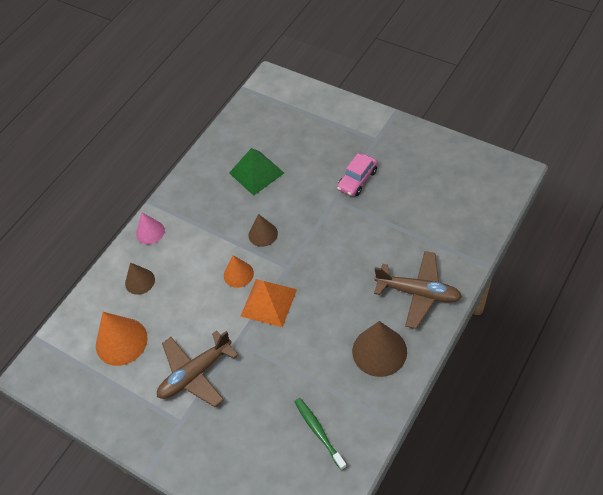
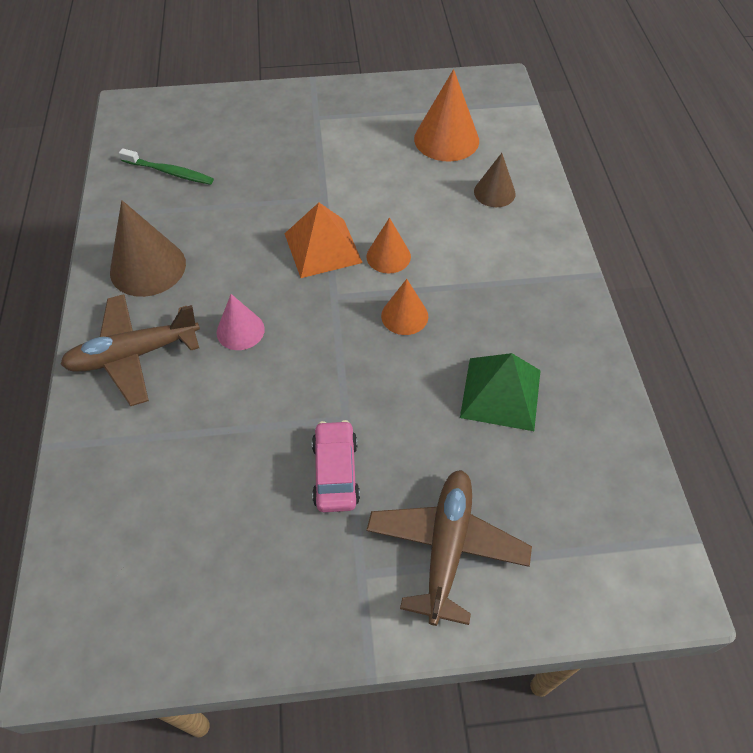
camera: 135 degrees right, 0 degrees up
pink cone [136,212,165,244] -> pink cone moved to [216,294,265,350]
brown plane [157,330,238,407] -> brown plane moved to [366,470,532,626]
brown cone [249,214,278,247] -> orange cone [381,279,428,335]

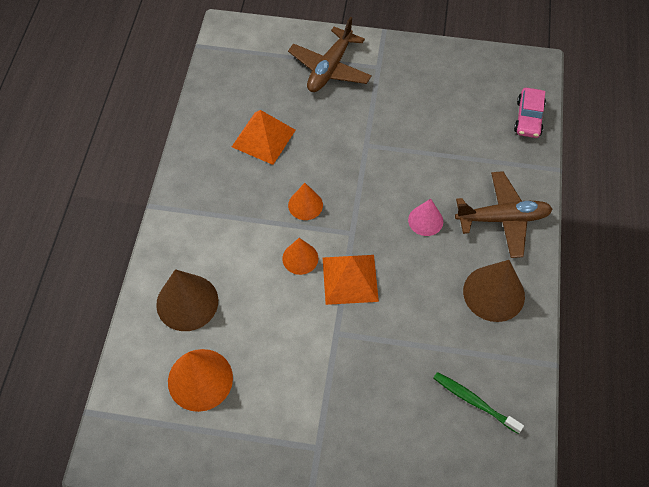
camera: 165 degrees left, 5 degrees up
pink car [312,420,360,512] -> pink car moved to [514,88,546,138]
green pyramid [460,353,541,431] -> orange pyramid [232,110,296,165]
brown cone [474,153,516,207] -> brown cone [156,269,218,331], size x1.67

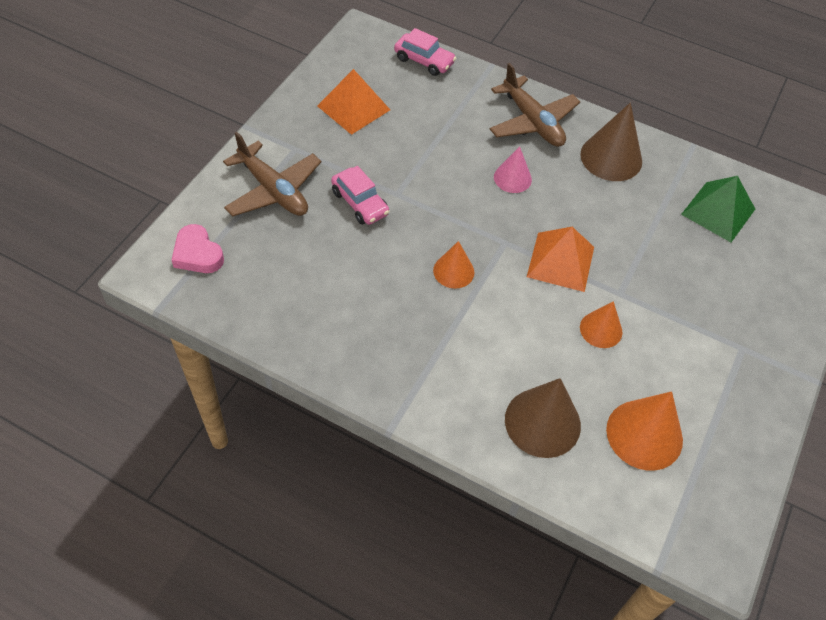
camera: 75 degrees left, 5 degrees down
orange pyramid [232,110,296,165] -> orange pyramid moved to [317,69,390,135]
orange cone [282,238,318,275] -> orange cone moved to [580,301,622,348]
green toothbrush [433,372,524,434] -> green pyramid [681,176,755,242]
brown plane [455,171,552,258] -> brown plane turned 135 degrees clockwise [489,63,580,147]
none -> pink heart [171,224,224,273]
none -> pink car [331,166,390,225]

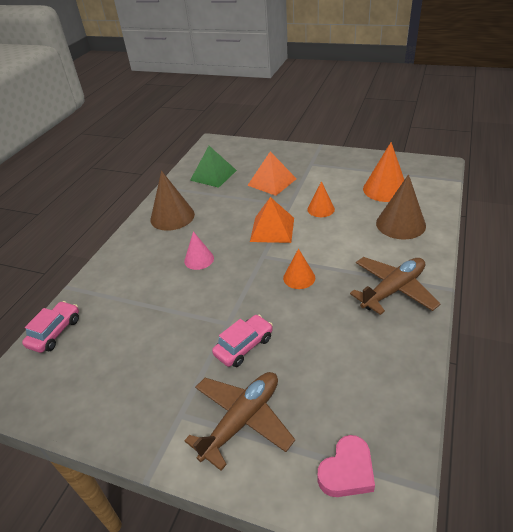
camera: 90 degrees left, 15 degrees down
orange pyramid [317,69,390,135] -> orange pyramid moved to [247,152,297,196]
brown plane [489,63,580,147] -> brown plane moved to [350,257,440,315]

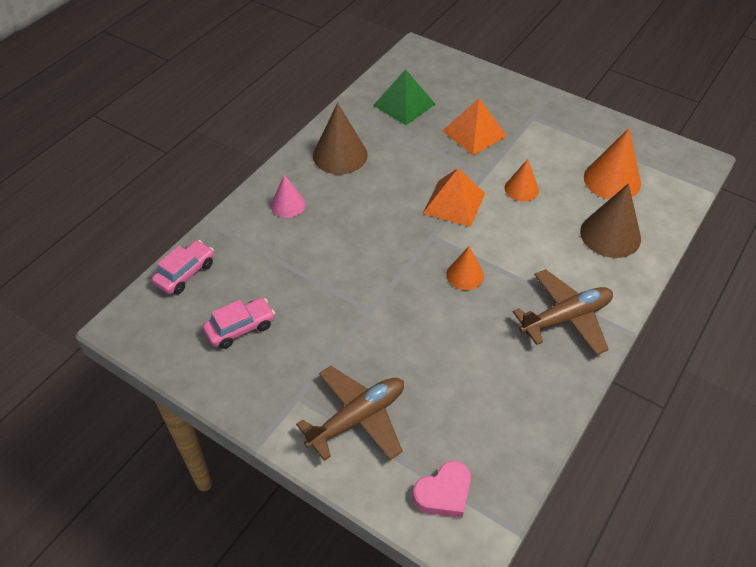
camera: 10 degrees right, 10 degrees up
pink cone [184,232,214,270] -> pink cone moved to [271,175,306,218]
pink car [212,314,273,367] -> pink car moved to [203,298,275,349]

